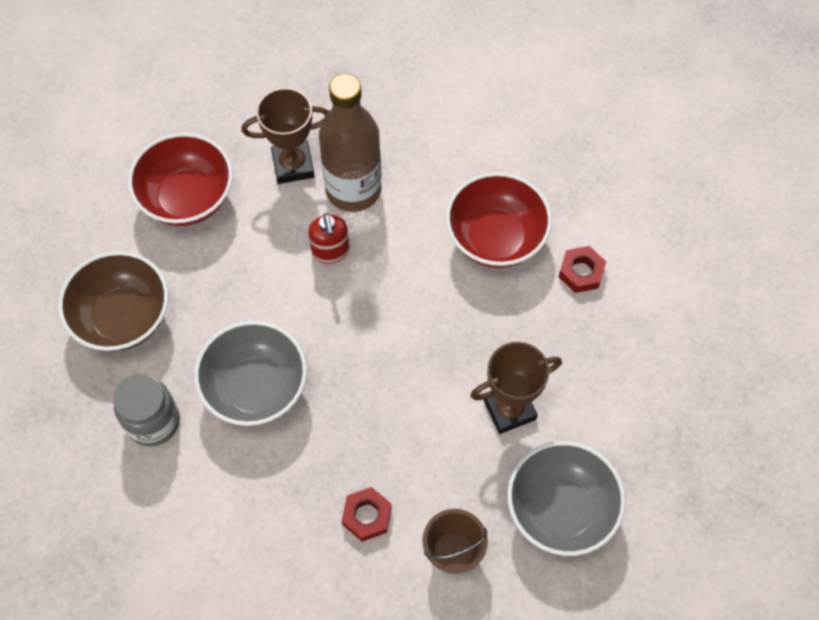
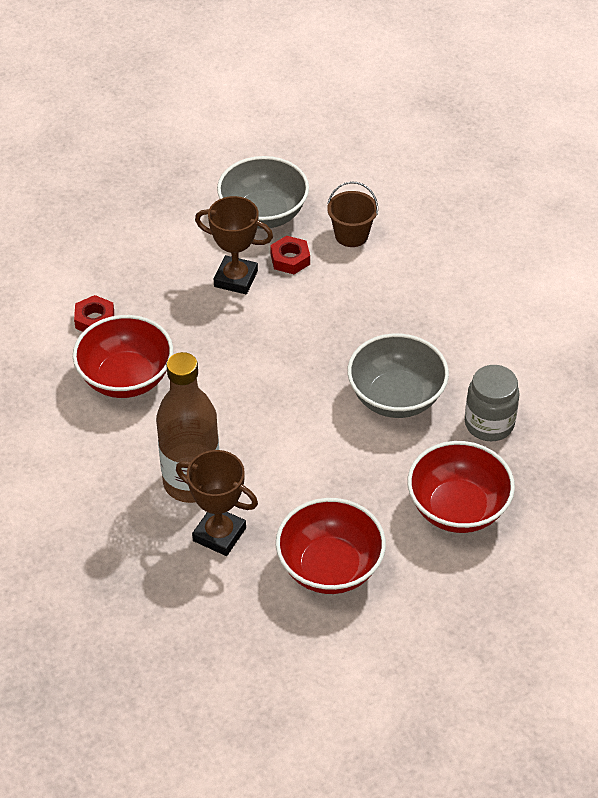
camera: 140 degrees left, 15 degrees down
brown bowl [58,251,168,352] -> red bowl [407,441,515,533]
red soap dispenser [308,213,349,264] -> none
red nut [342,487,392,542] -> red nut moved to [270,236,310,274]

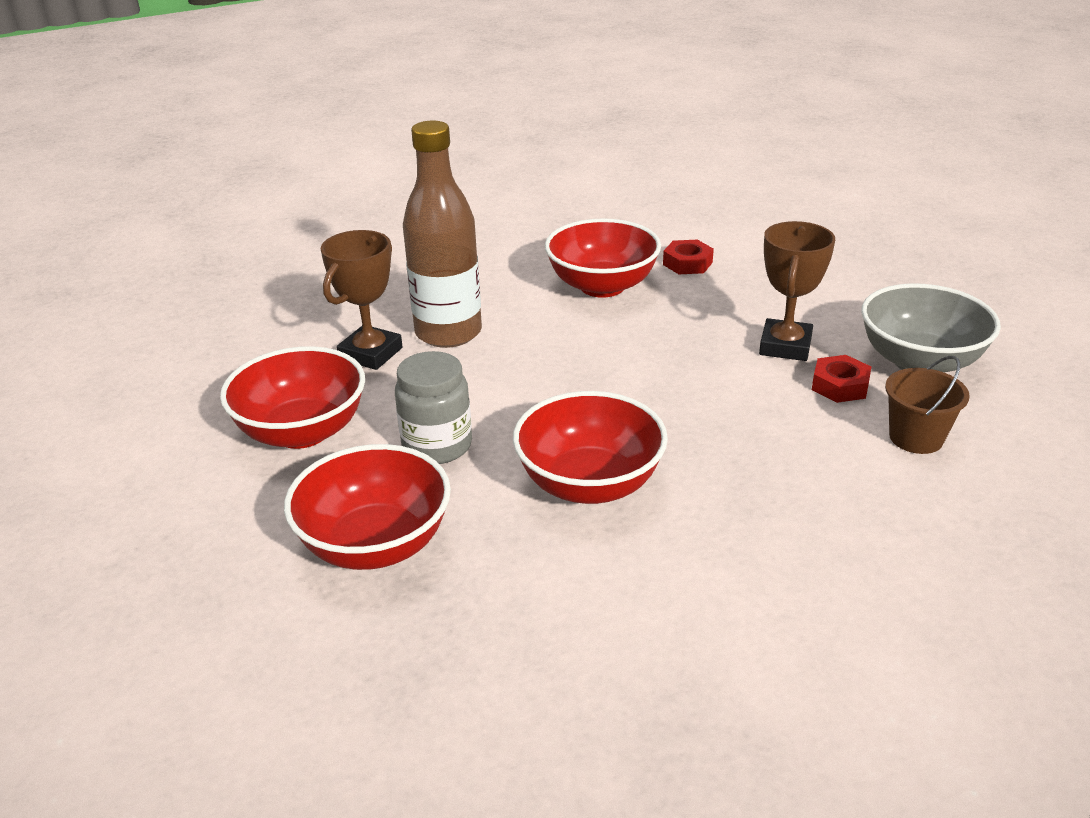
camera: 90 degrees right, 15 degrees down
grey bowl [347,333,449,418] -> red bowl [513,391,668,504]
grey jar [465,365,519,441] -> grey jar moved to [395,351,472,464]

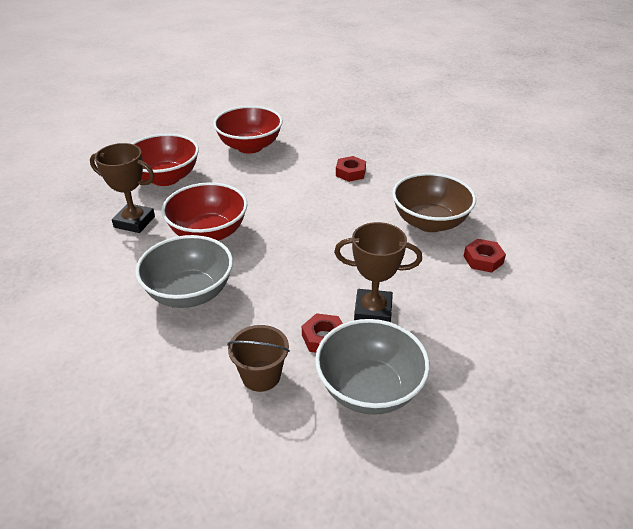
camera: 80 degrees right, 5 degrees up
brown trophy [321,230,403,370] -> brown trophy moved to [90,143,155,233]
grey jar [395,351,472,464] -> none
brown bottle [403,121,482,348] -> red nut [336,156,366,182]
red bowl [545,218,661,298] -> brown bowl [392,173,476,232]
none -> grey bowl [135,235,233,308]

